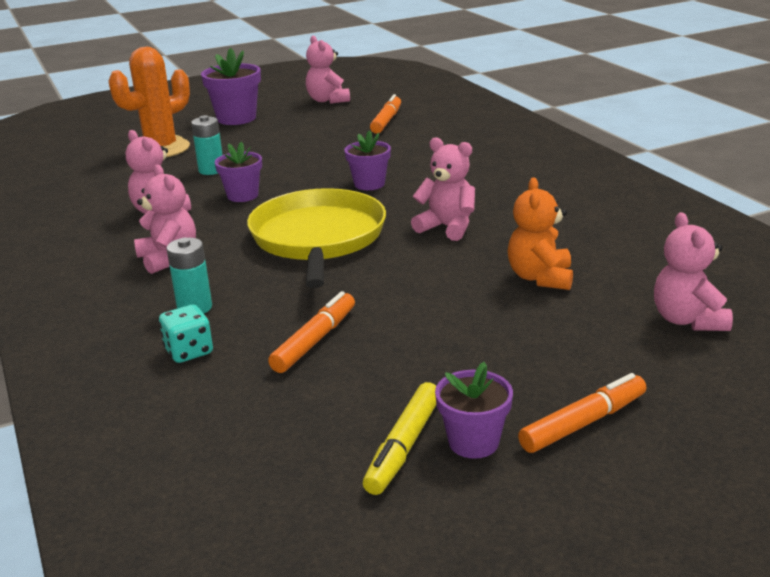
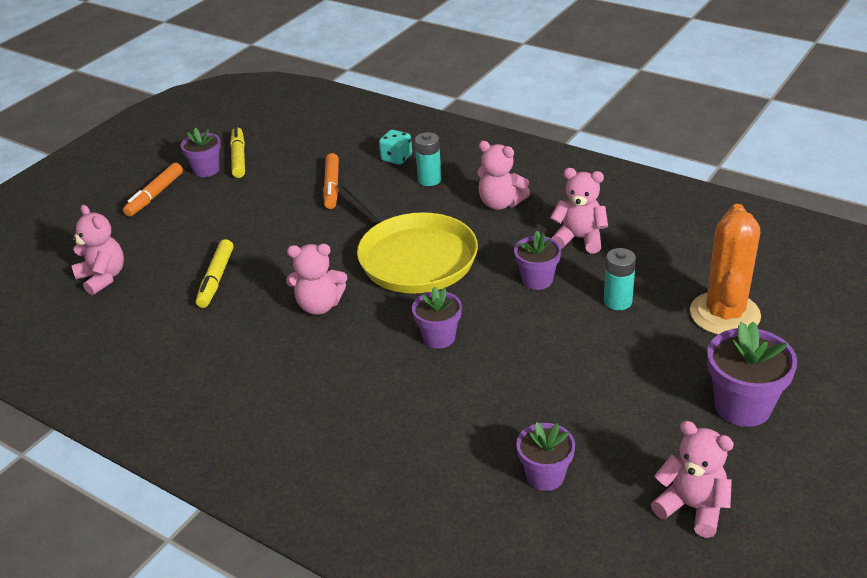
camera: 150 degrees right, 10 degrees up
orange marker [370,94,401,134] -> purple flower pot [516,422,575,491]
orange teddy bear [508,177,573,290] -> yellow marker [196,239,233,308]

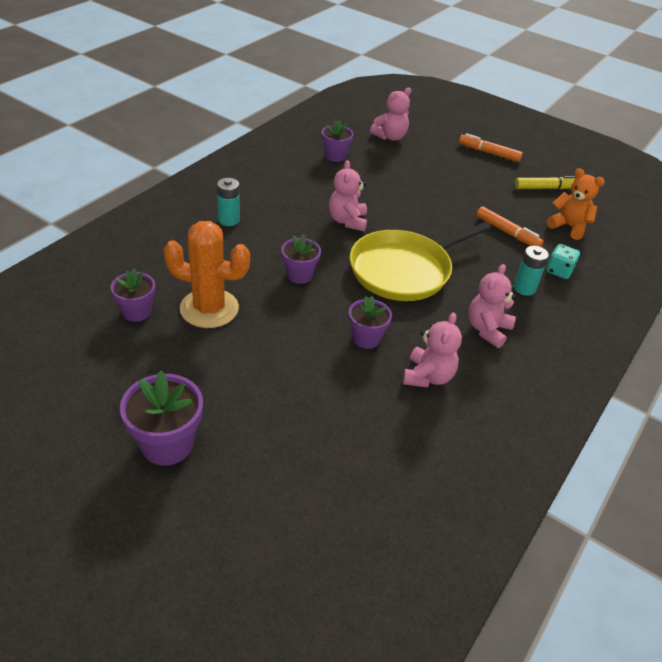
camera: 85 degrees right, 5 degrees up
purple flower pot [180,128,221,177] -> purple flower pot moved to [322,120,353,162]
yellow marker [196,239,233,308] -> none
orange marker [323,153,339,209] -> orange marker turned 135 degrees counterclockwise [476,206,544,247]
turquoise battery [604,248,636,310] -> turquoise battery moved to [217,178,240,226]
pink teddy bear [651,421,734,538] -> none
orange cactus [690,204,761,335] -> orange cactus moved to [164,221,250,328]
none -> orange teddy bear [547,168,605,240]

